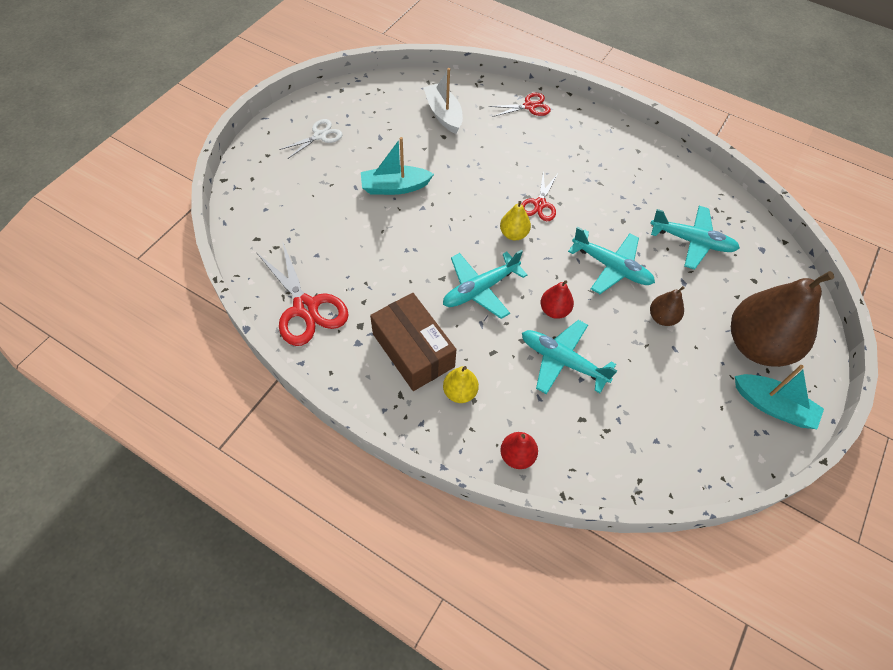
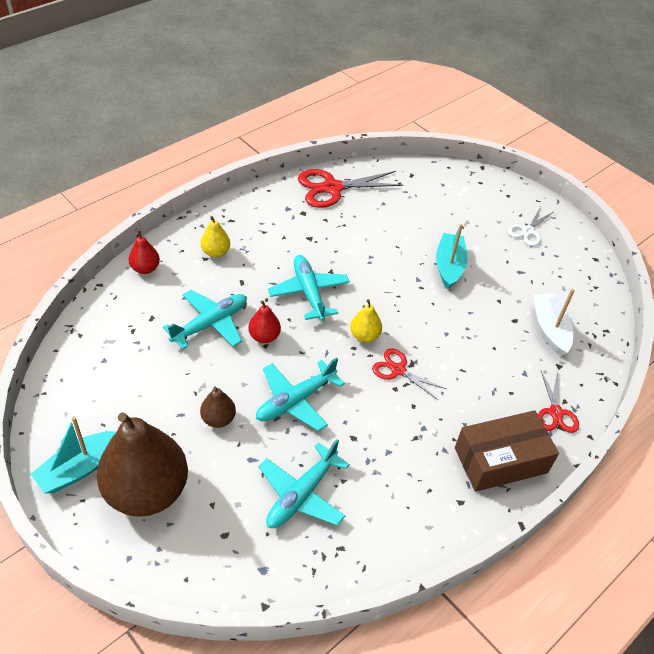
camera: 105 degrees right, 10 degrees down
white scissors [279,119,343,159] -> white scissors turned 60 degrees clockwise [508,207,553,246]
brown box [370,293,457,391] -> brown box moved to [455,410,559,492]
white boat [423,68,463,134] -> white boat turned 90 degrees counterclockwise [533,289,575,356]

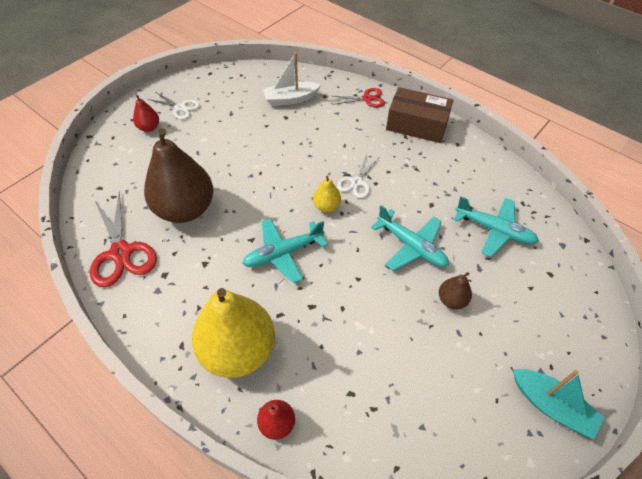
camera: 95 degrees left, 5 degrees up
brown pear [97,412,188,517] -> brown pear moved to [144,128,213,223]
turquoise plane [163,290,247,349] -> none
yellow pear [201,216,230,257] -> yellow pear [192,288,275,378], size x2.28
red pear [248,300,281,343] -> red pear moved to [133,95,159,132]
red scissors [372,349,446,400] -> white scissors [337,154,378,198]
turquoise boat [436,224,468,290] -> none
brown box [455,410,559,492] -> brown box turned 45 degrees counterclockwise [386,87,454,143]

